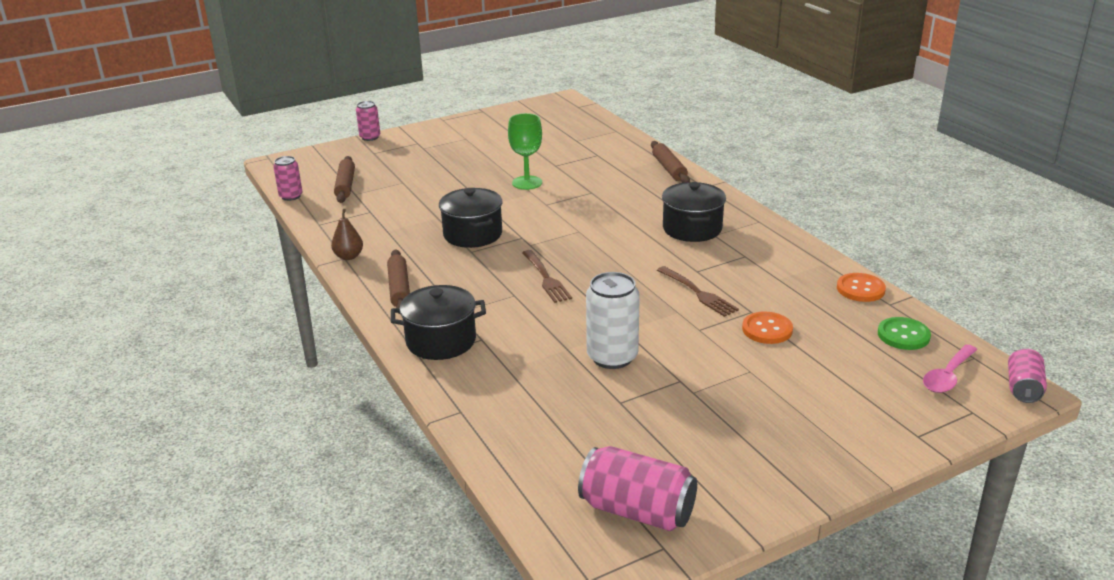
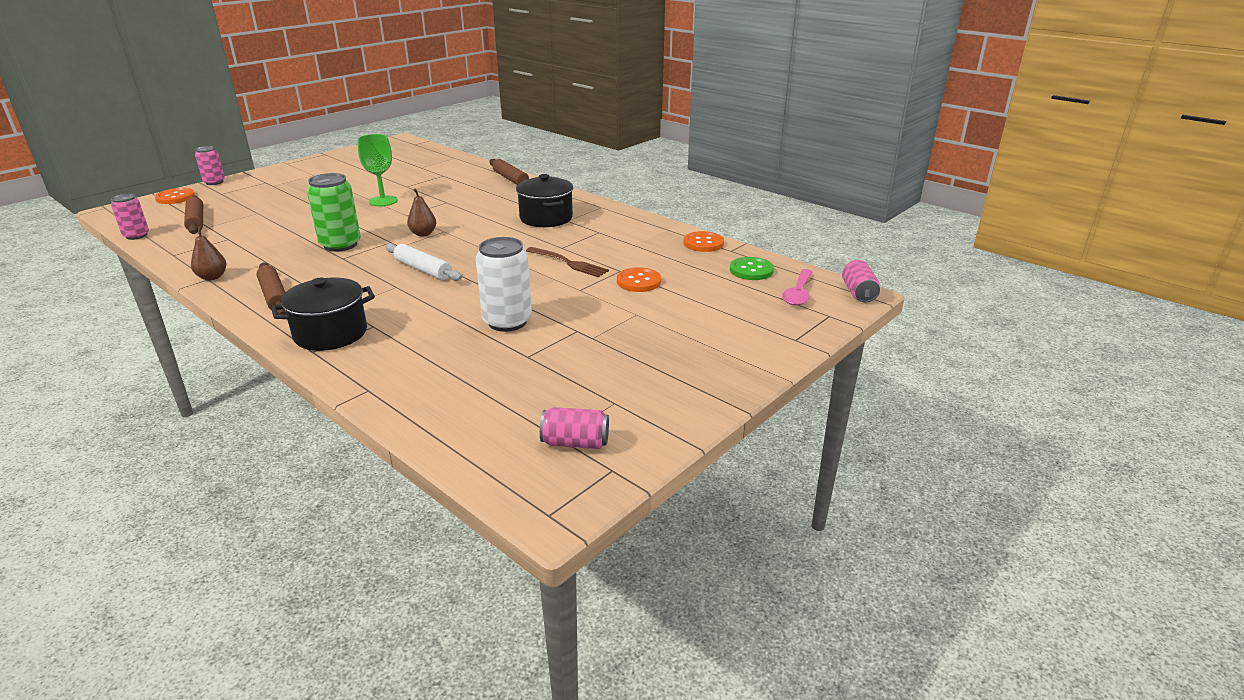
camera: 20 degrees left, 0 degrees up
black pot [439,188,503,248] -> green can [307,173,361,252]
brown fork [522,250,572,303] -> white rolling pin [386,243,462,281]
pink can [578,446,697,531] -> pink can [540,407,609,449], size x0.61
none -> orange button [155,188,195,204]
none -> brown pear [407,188,436,236]

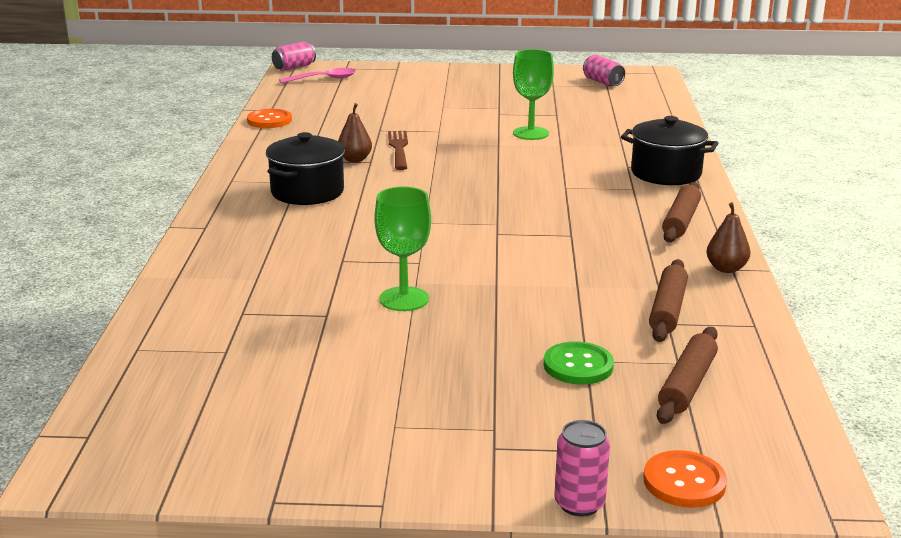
camera: 130 degrees left, 5 degrees down
pink can [111,194,149,240] -> none
green can [307,173,361,252] -> none
white rolling pin [386,243,462,281] -> none
brown pear [407,188,436,236] -> brown pear moved to [338,103,372,162]
white can [476,237,532,332] -> green goblet [513,49,554,140]
brown rolling pin [489,159,529,185] -> brown rolling pin moved to [649,259,688,342]
orange button [617,267,661,292] -> none
green button [730,257,774,280] -> green button moved to [544,341,614,385]

